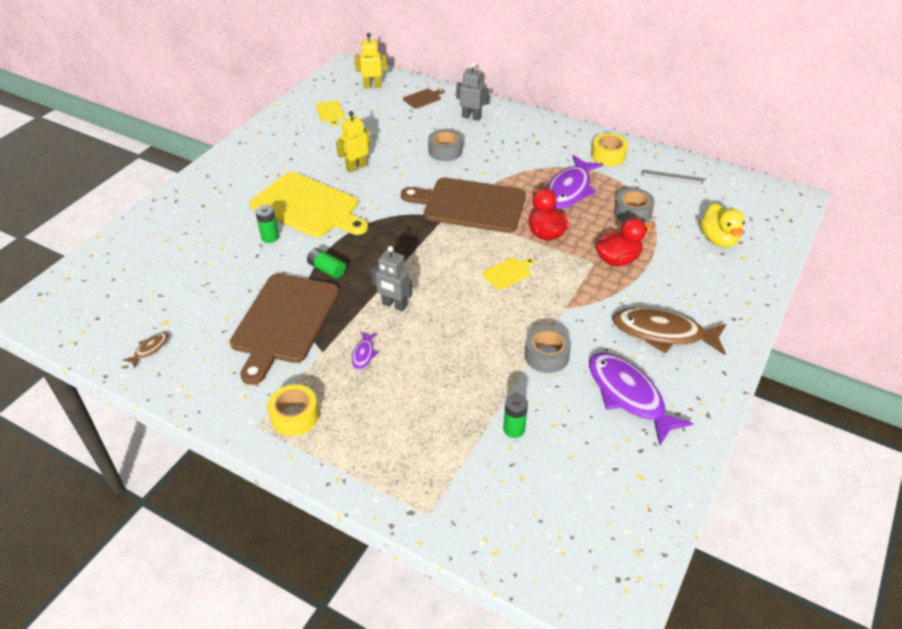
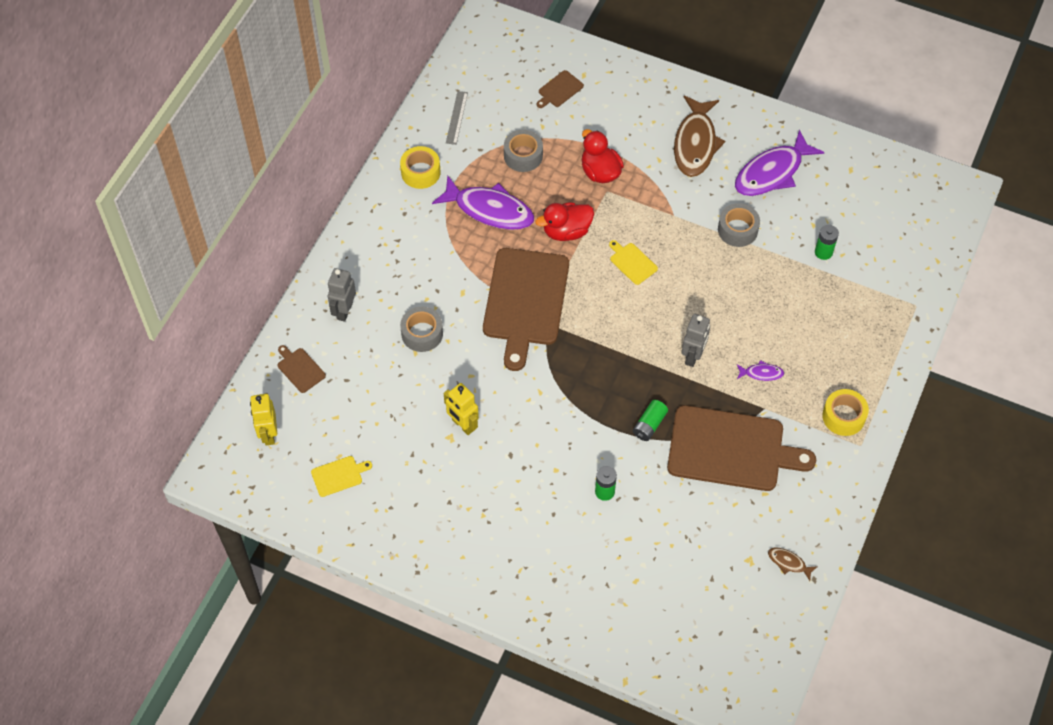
camera: 95 degrees left, 15 degrees up
yellow cutting board [250,172,368,237] -> none
yellow duck [700,203,745,248] -> brown cutting board [537,70,584,108]

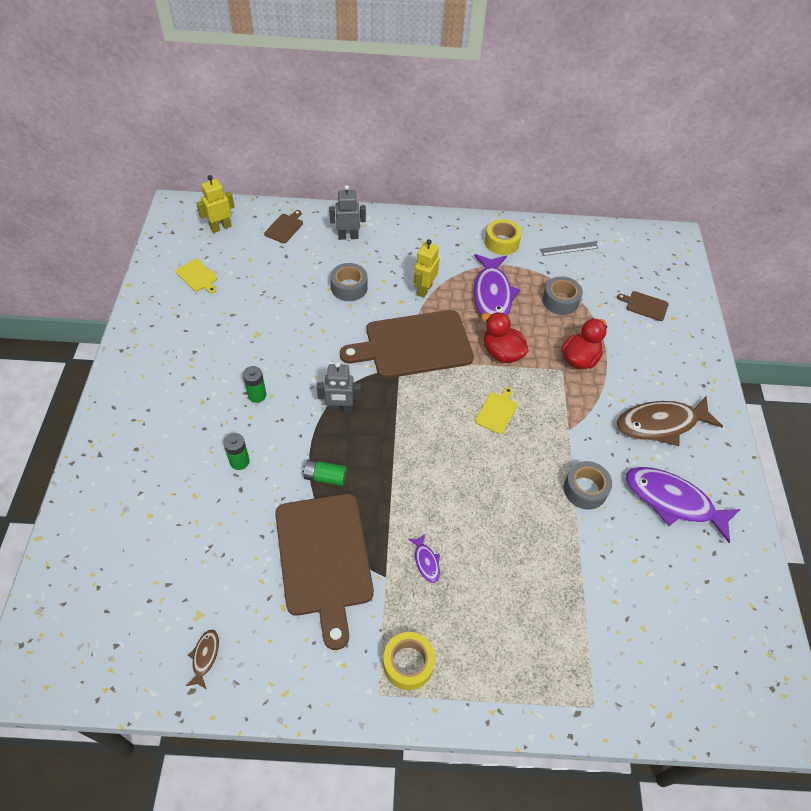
camera: 65 degrees right, 5 degrees down
yellow robot [444,383,479,435] -> yellow robot moved to [414,239,440,298]
grey robot [682,314,710,367] -> grey robot moved to [317,362,361,413]
green battery [815,225,839,260] -> green battery moved to [243,366,266,403]

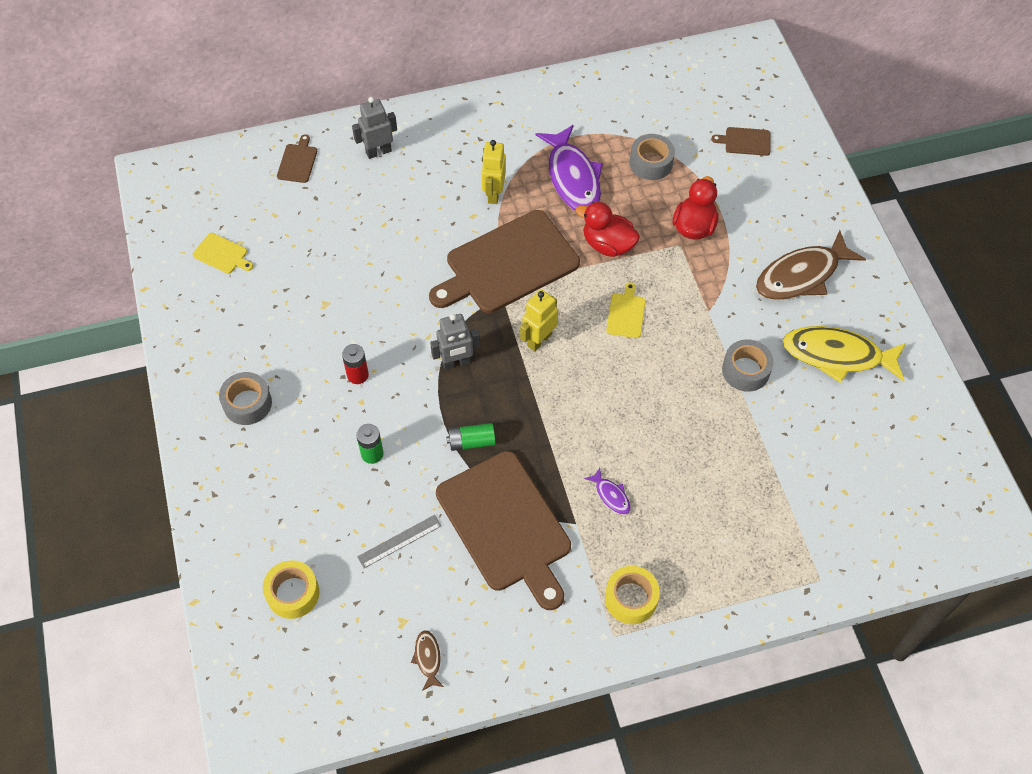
camera: 15 degrees left, 5 degrees up
yellow robot [196,175,235,233] -> yellow robot moved to [520,290,558,351]
green battery [243,366,266,403] -> red battery [342,344,369,384]
grey tape [330,263,368,301] -> grey tape moved to [219,372,272,425]
yellow tape [485,219,522,255] -> yellow tape moved to [263,560,319,619]
grey ruler [540,241,598,256] -> grey ruler moved to [357,515,441,568]
purple fish [626,467,741,543] -> yellow fish [783,326,906,383]

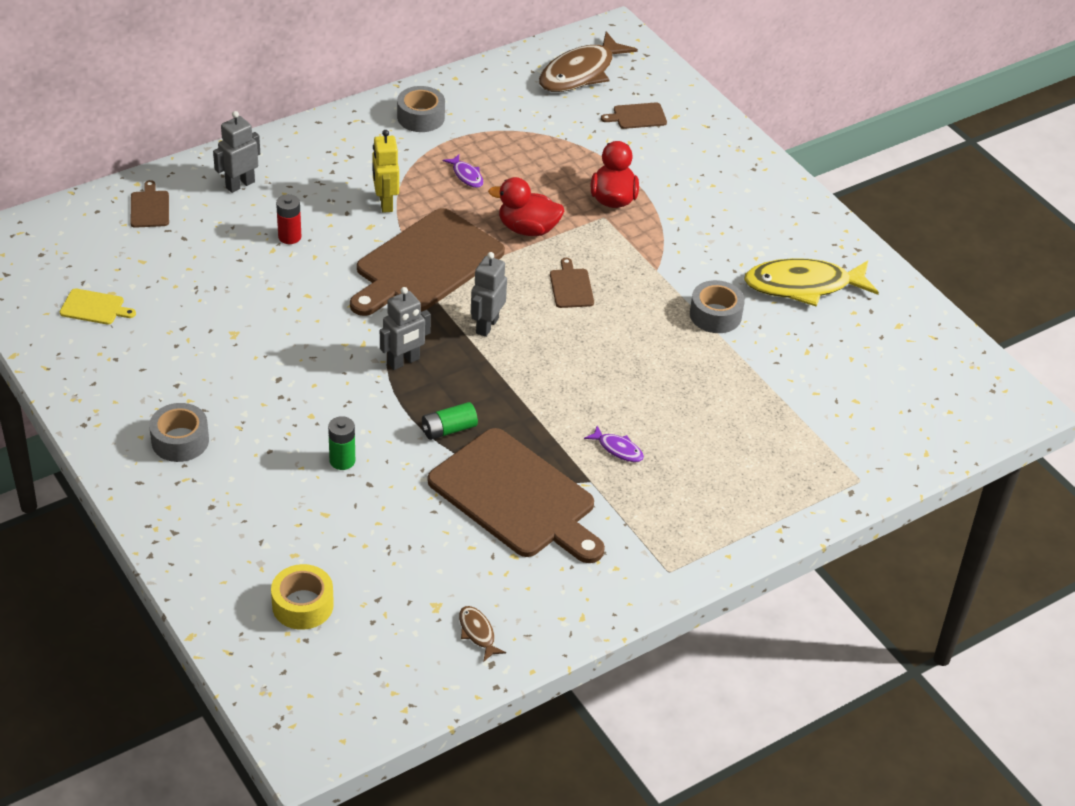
camera: 20 degrees left, 15 degrees down
red battery [342,344,369,384] -> red battery moved to [276,194,302,244]
grey ruler [357,515,441,568] -> none
yellow robot [520,290,558,351] -> grey robot [471,252,507,337]
purple fish [535,125,603,211] -> purple fish [443,154,484,188], size x0.44
yellow tape [605,566,660,624] -> none
yellow cutting board [606,282,646,338] -> brown cutting board [550,258,594,308]
grey tape [630,134,675,180] -> grey tape moved to [397,86,445,132]
brown fish [756,230,866,300] -> brown fish moved to [539,31,638,92]

